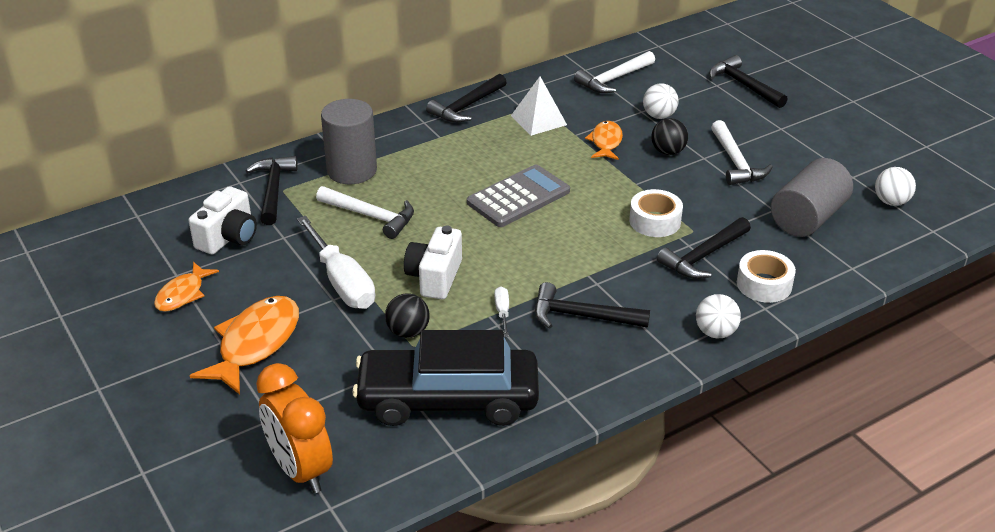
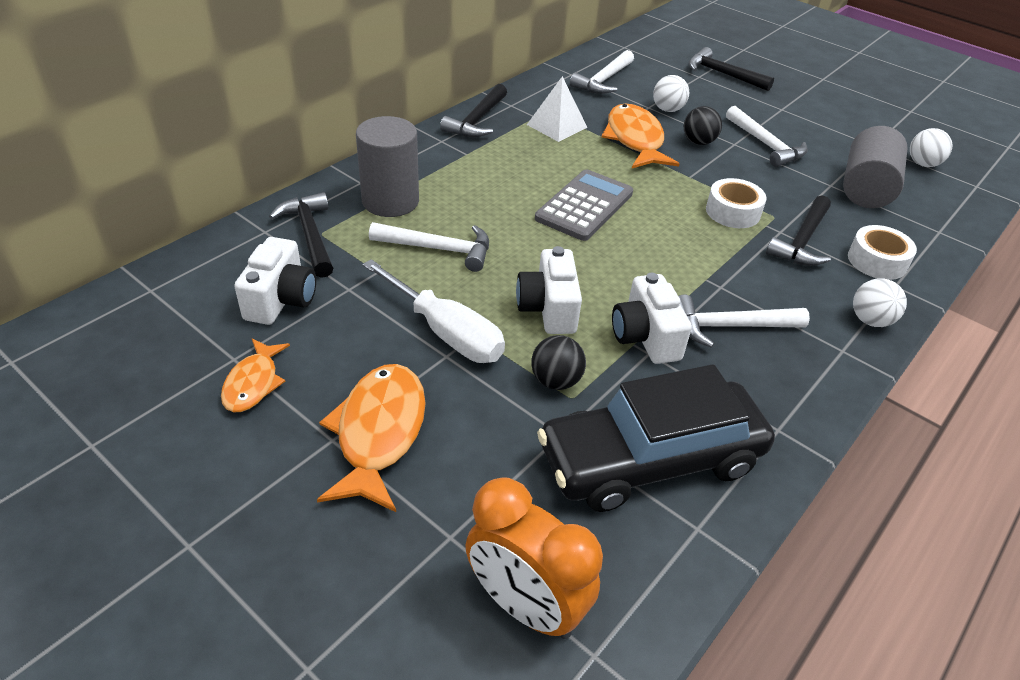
camera: 20 degrees left, 5 degrees up
white screwdriver [494,286,509,337] -> white camera [612,273,692,364]
black hammer [535,282,650,329] -> white hammer [678,294,810,348]
orange fish [585,121,623,160] -> orange fish [602,104,679,168], size x1.69

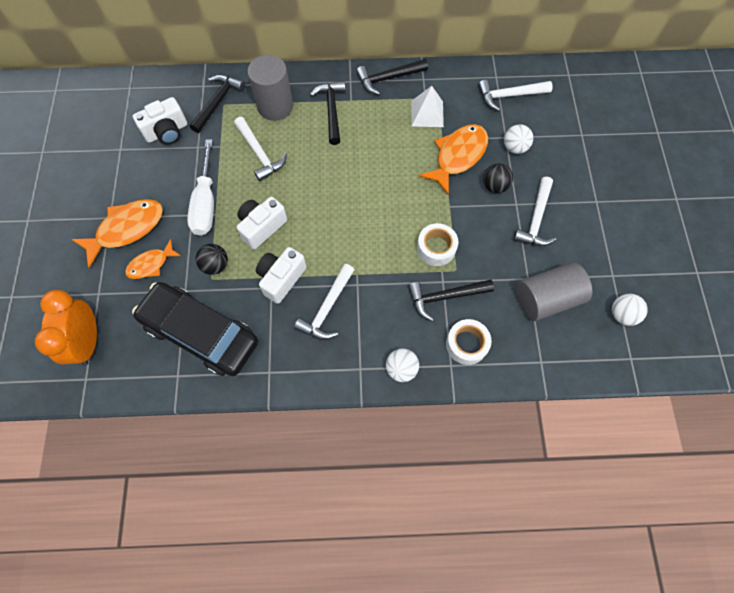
camera: 50 degrees right, 25 degrees up
orange fish [221,338,290,412] -> orange fish moved to [125,239,181,279]
grey calculator [535,169,633,241] -> none
white hammer [678,294,810,348] -> white hammer turned 105 degrees counterclockwise [294,264,354,340]
black hammer [689,47,774,91] -> black hammer moved to [310,81,346,145]

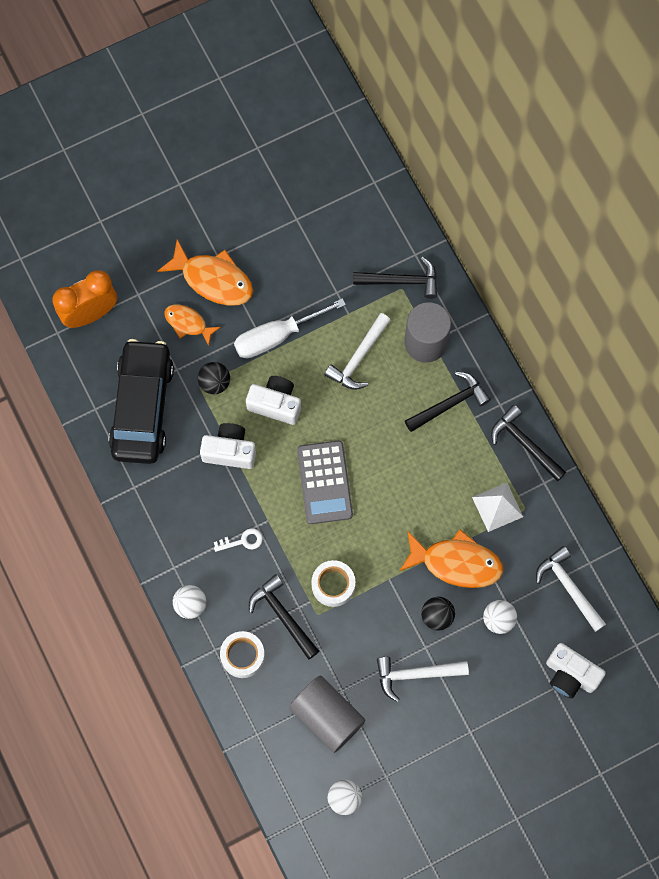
camera: 65 degrees right, 5 degrees up
white camera [133,97,187,145] -> white camera moved to [546,643,606,699]
white hammer [294,264,354,340] -> none
none -> white key [214,528,263,552]
none -> grey calculator [297,441,353,524]

